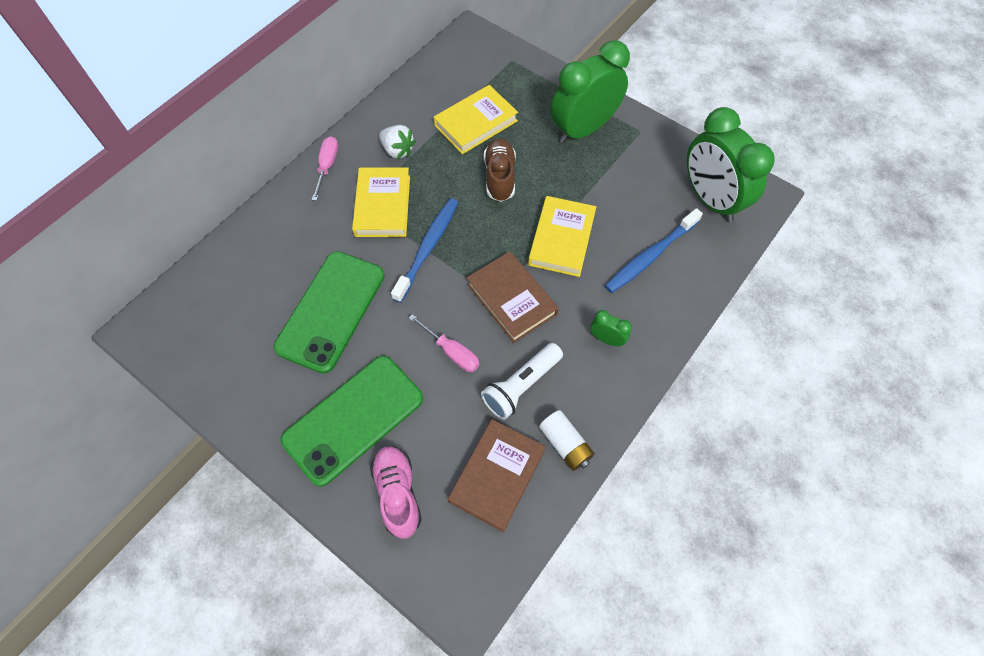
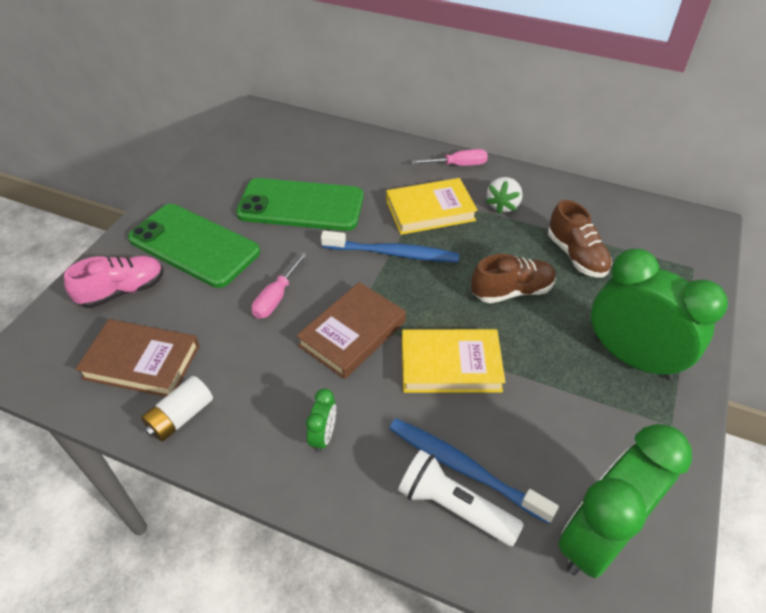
camera: 75 degrees right, 15 degrees down
yellow book [434,85,518,154] -> brown shoe [548,200,612,278]
white flashlight [481,343,563,420] -> white flashlight moved to [398,450,524,546]

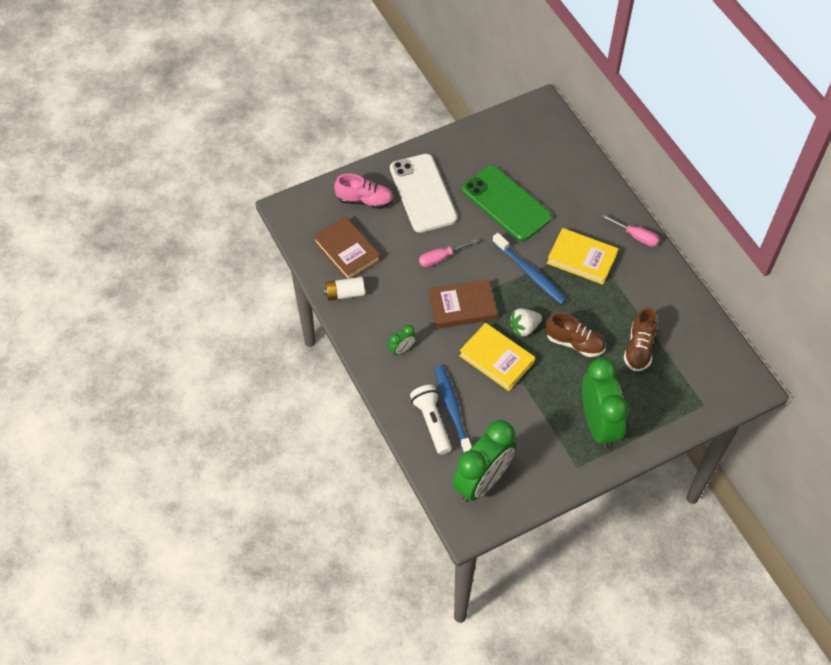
camera: 40 degrees right, 10 degrees up
green phone [128,204,260,288] -> white phone [390,154,457,233]
white strawberry [486,177,523,214] -> white strawberry moved to [509,308,542,337]
green clock [558,424,692,578] -> green clock turned 135 degrees clockwise [452,420,516,502]

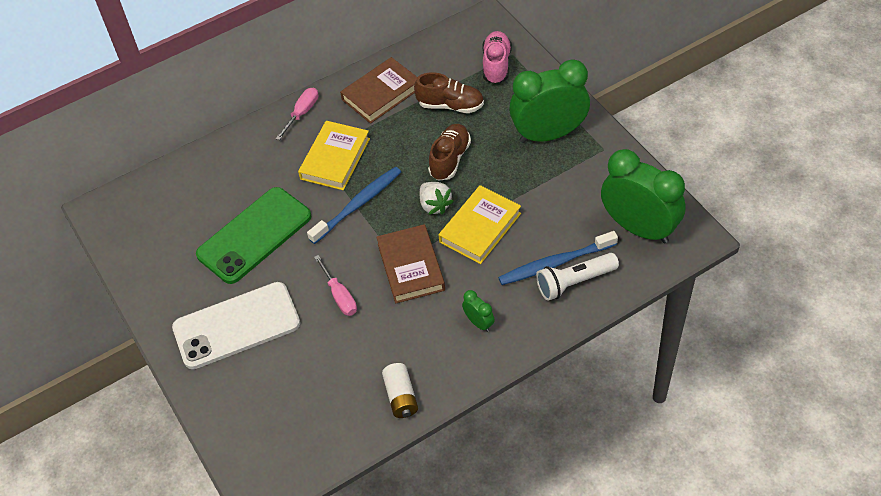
camera: 90 degrees left, 5 degrees down
brown book [313,216,381,279] -> brown book moved to [340,57,417,124]
pink shoe [334,174,394,209] -> pink shoe moved to [482,31,512,84]

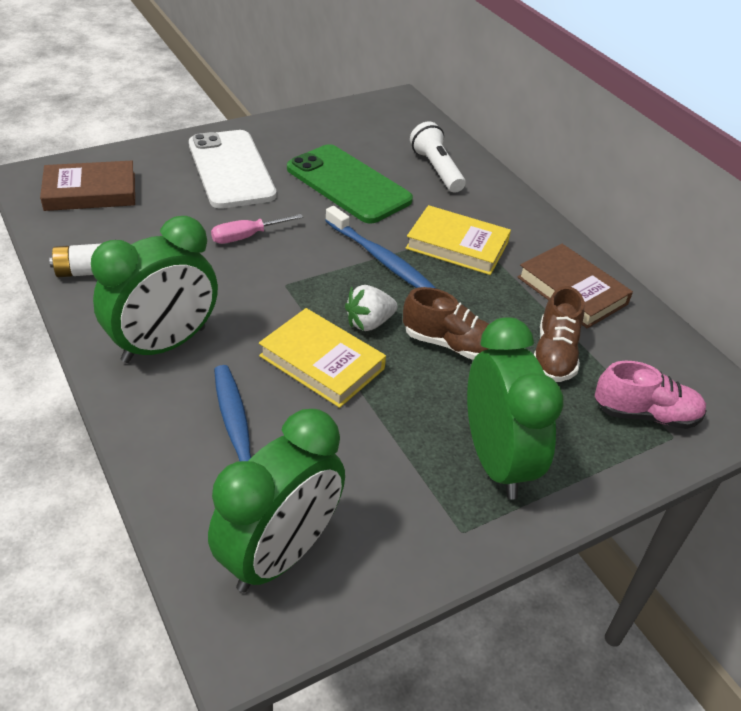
camera: 85 degrees right, 10 degrees down
pink screwdriver [276,87,318,140] -> none
brown book [376,224,445,303] -> brown book moved to [40,161,135,211]
green clock [462,290,495,332] -> green clock [91,216,218,363], size x2.38
white flashlight [536,253,619,301] -> white flashlight moved to [410,121,466,193]

